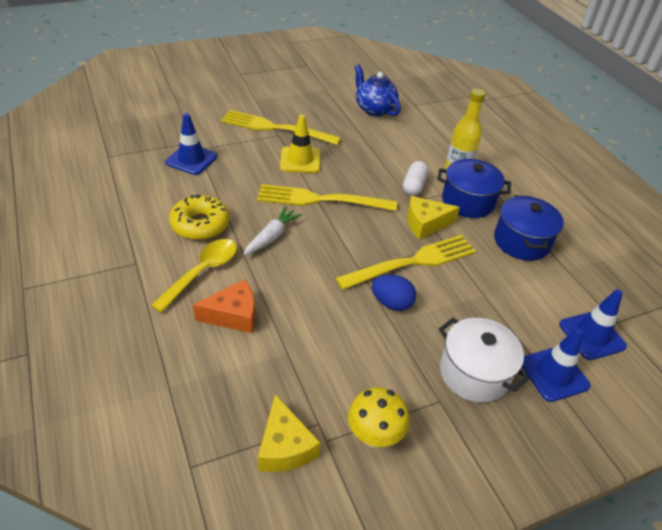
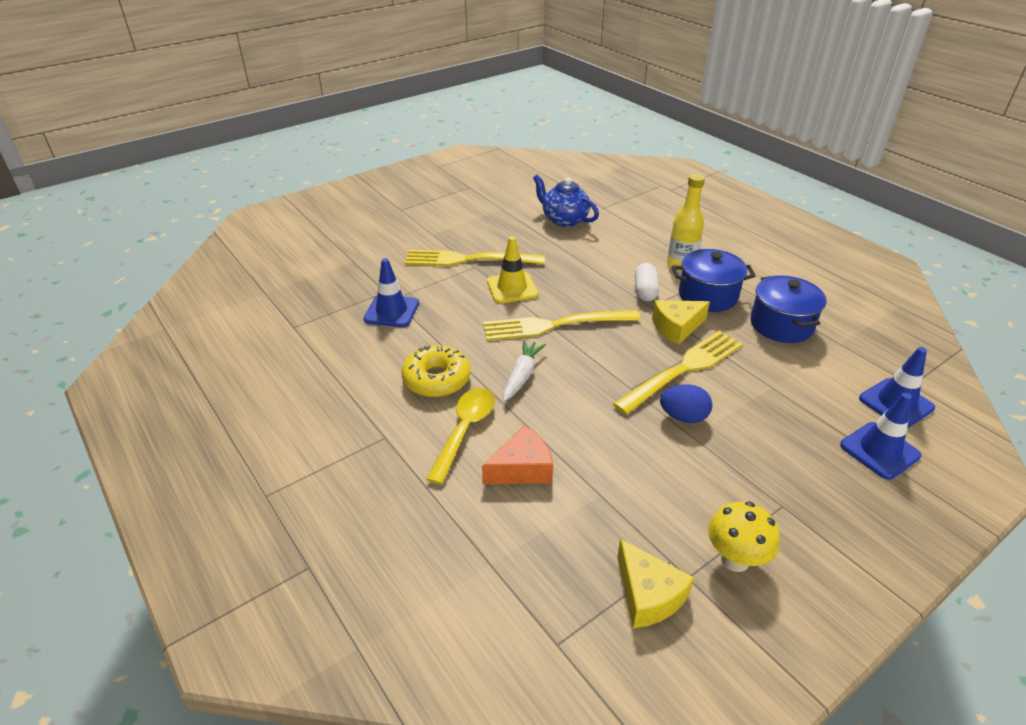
camera: 10 degrees left, 5 degrees down
white pot [439,318,530,403] -> none

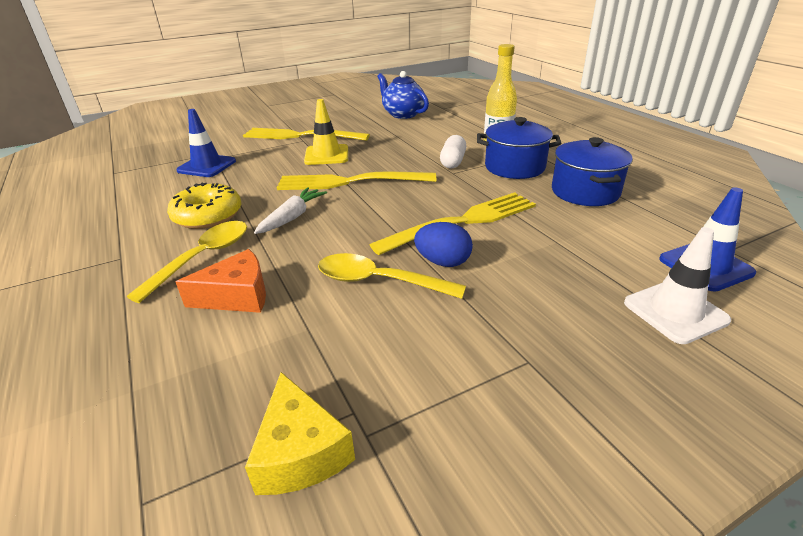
camera: 10 degrees right, 5 degrees down
yellow cheese [652,300,710,345] -> none
yellow mushroom [708,501,780,572] -> none
blue traffic cone [840,393,921,479] -> white traffic cone [624,227,731,344]
none -> yellow spoon [318,253,466,299]

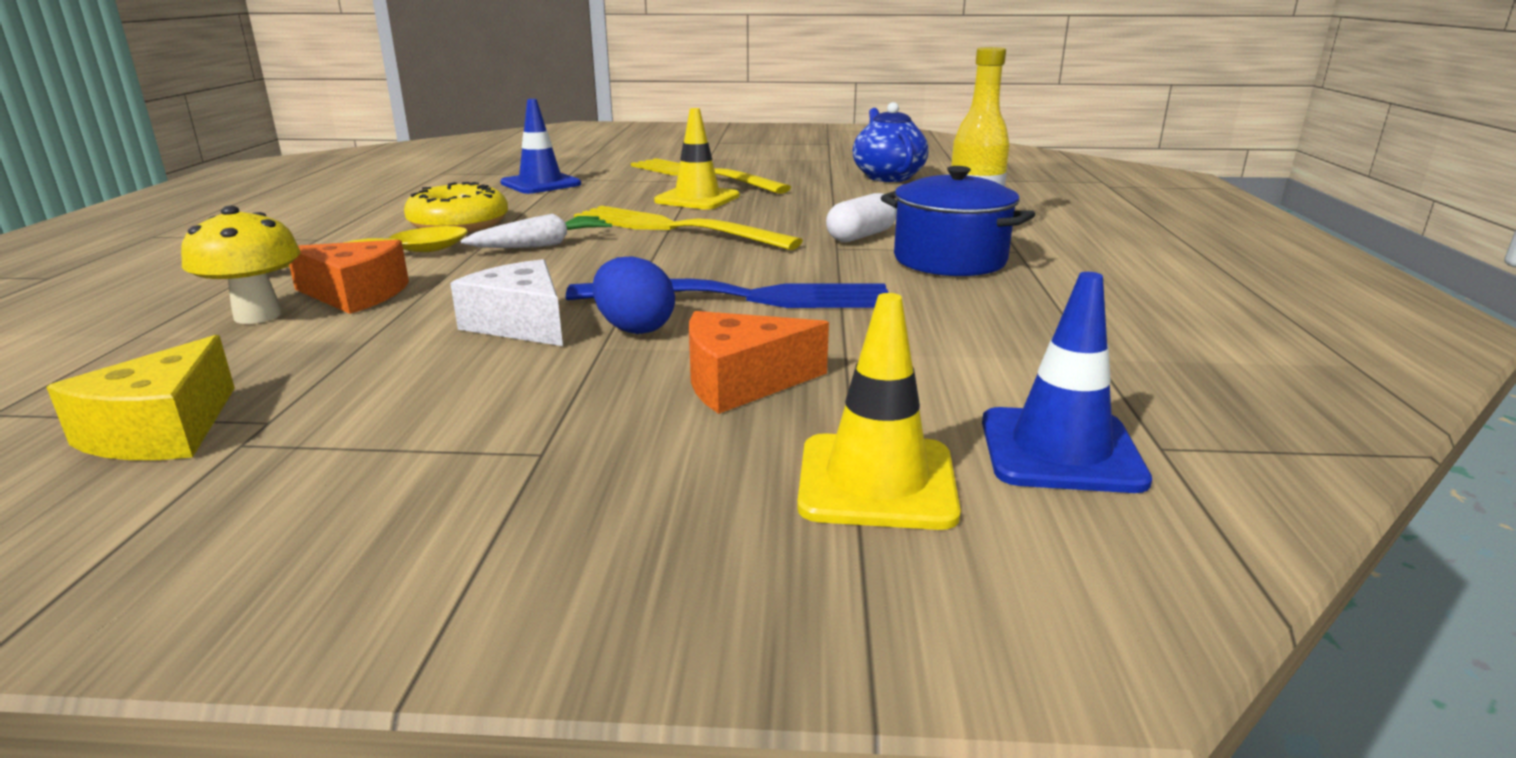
camera: 30 degrees right, 10 degrees down
yellow spoon [318,253,466,299] -> white cheese [450,259,563,346]
yellow fork [369,192,536,255] -> blue fork [566,279,888,308]
blue pot [552,137,633,206] -> none
white traffic cone [624,227,731,344] -> yellow traffic cone [797,293,961,530]
none -> yellow mushroom [181,206,300,324]
none -> orange cheese [689,311,829,414]

